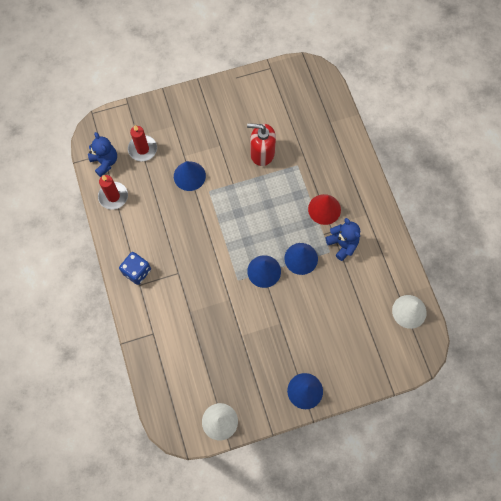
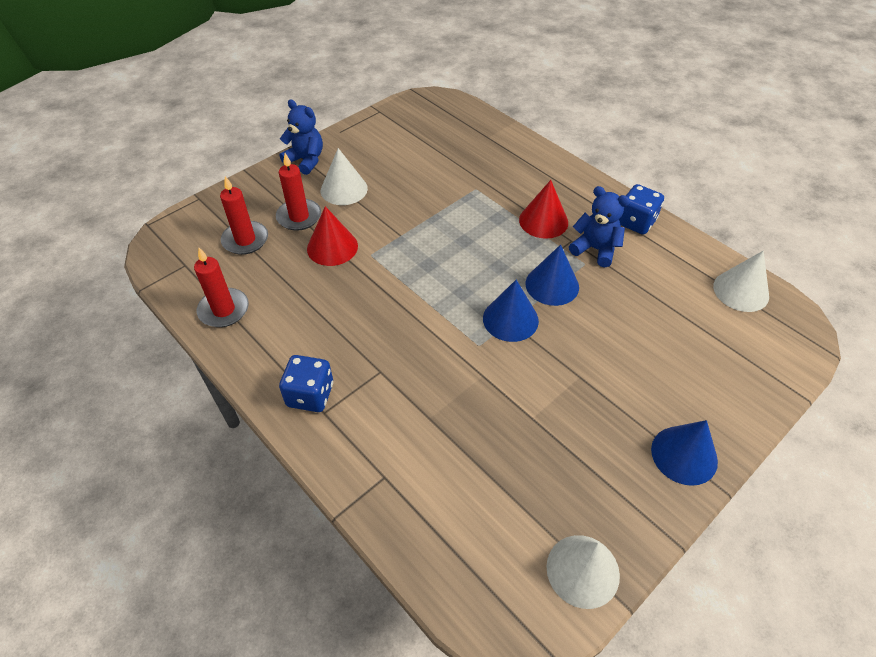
camera: 25 degrees left, 20 degrees down
blue teddy bear [88,132,117,177] -> blue teddy bear moved to [279,99,323,175]
blue cone [174,161,206,191] -> red cone [307,206,358,266]
red soap dispenser [247,123,276,166] -> none
none -> red candle [276,153,321,231]
none -> white cone [321,148,368,205]
none -> blue dice [619,184,664,235]

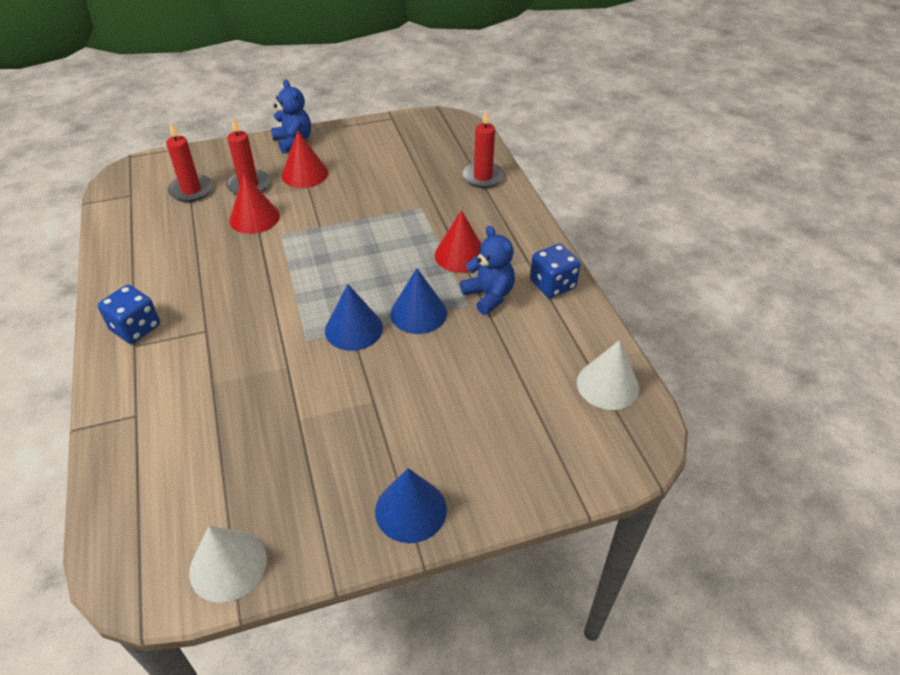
camera: 25 degrees right, 5 degrees down
red candle [194,248,249,327] -> red candle moved to [462,110,505,188]
white cone [321,148,368,205] -> red cone [282,131,328,188]

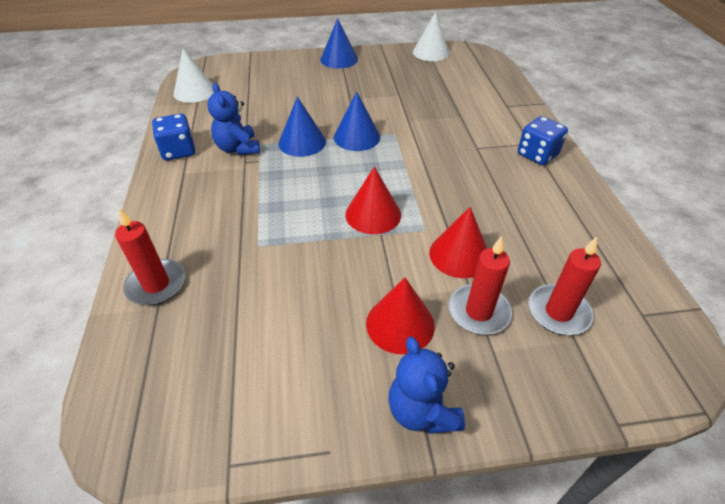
camera: 170 degrees left, 0 degrees up
red cone [434,210,481,273] -> red cone moved to [345,167,401,234]

